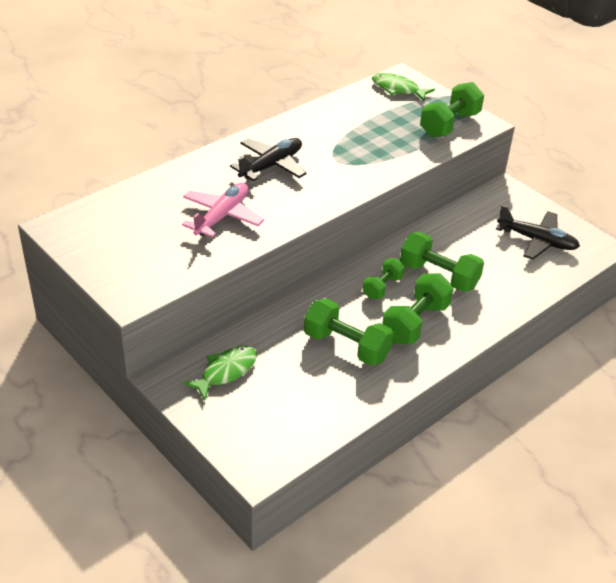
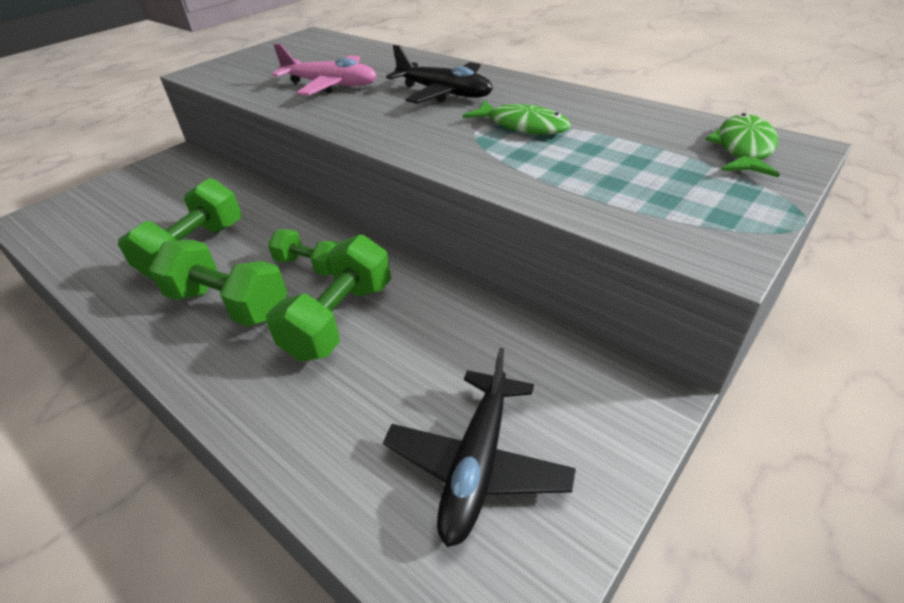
camera: 85 degrees right, 0 degrees up
green fish [182,346,257,401] -> green fish moved to [462,100,571,135]
green dumbbell [420,82,484,138] -> none

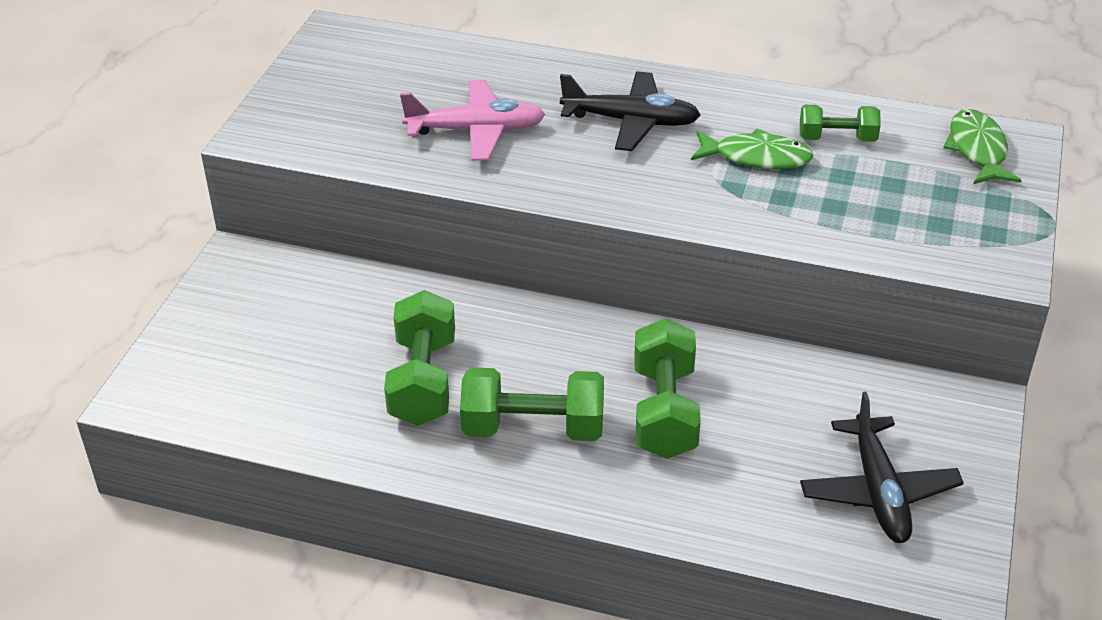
camera: 25 degrees left, 0 degrees up
green dumbbell [268,229,338,276] -> green dumbbell moved to [800,105,881,142]

